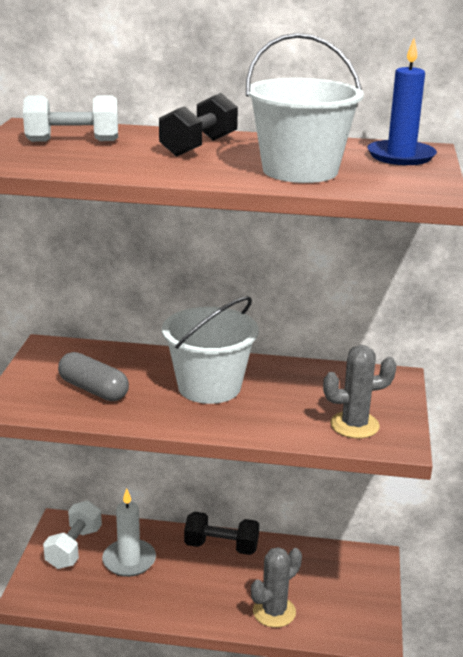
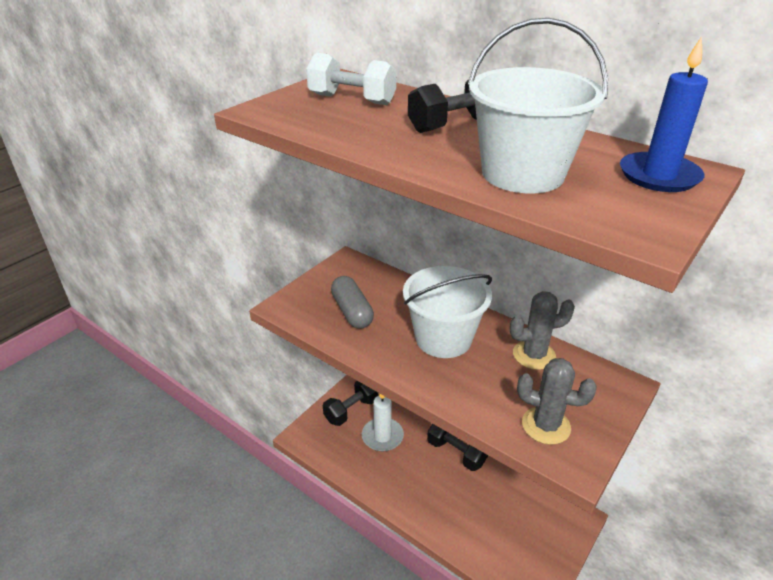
camera: 30 degrees right, 10 degrees up
white dumbbell [43,501,102,569] -> black dumbbell [323,381,378,426]
grey cactus [251,547,302,628] -> grey cactus moved to [510,291,575,370]

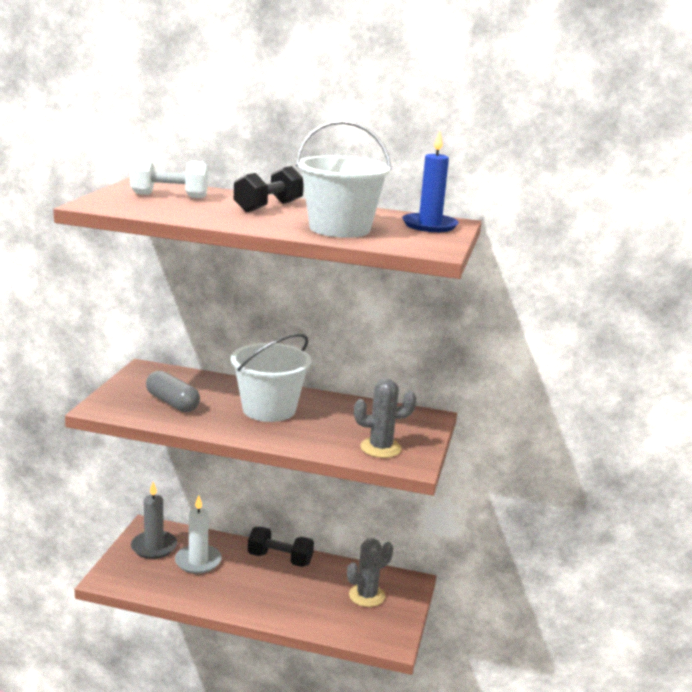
camera: 25 degrees left, 15 degrees down
black dumbbell [323,381,378,426] -> grey candle [131,482,177,559]
grey cactus [510,291,575,370] -> grey cactus moved to [347,538,393,607]

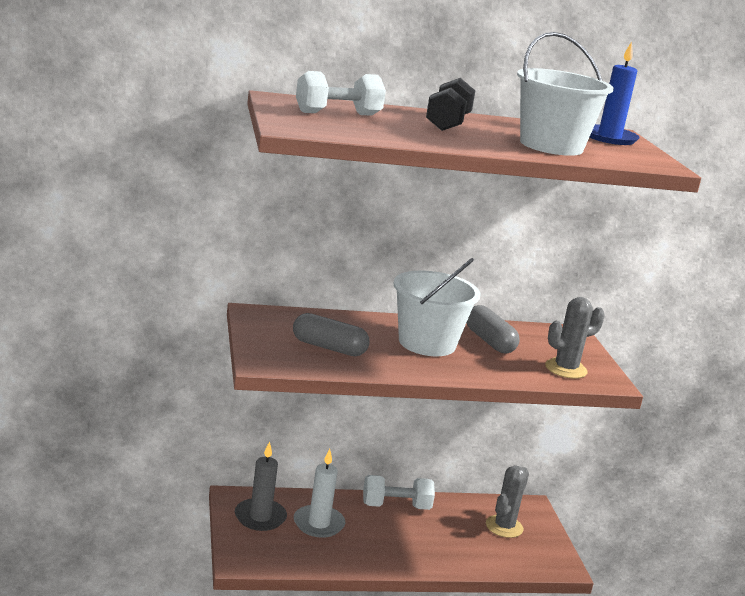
camera: 25 degrees left, 0 degrees up
black dumbbell [248,526,314,567] -> white dumbbell [363,475,435,510]
none -> grey capsule [467,305,520,353]

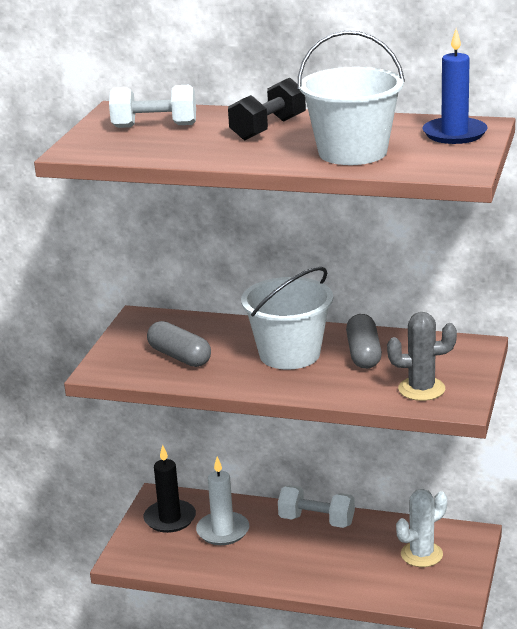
camera: 30 degrees right, 5 degrees up
grey candle [235,441,287,531] -> black candle [143,445,196,533]
grey cactus [486,466,529,538] -> white cactus [396,489,447,567]

